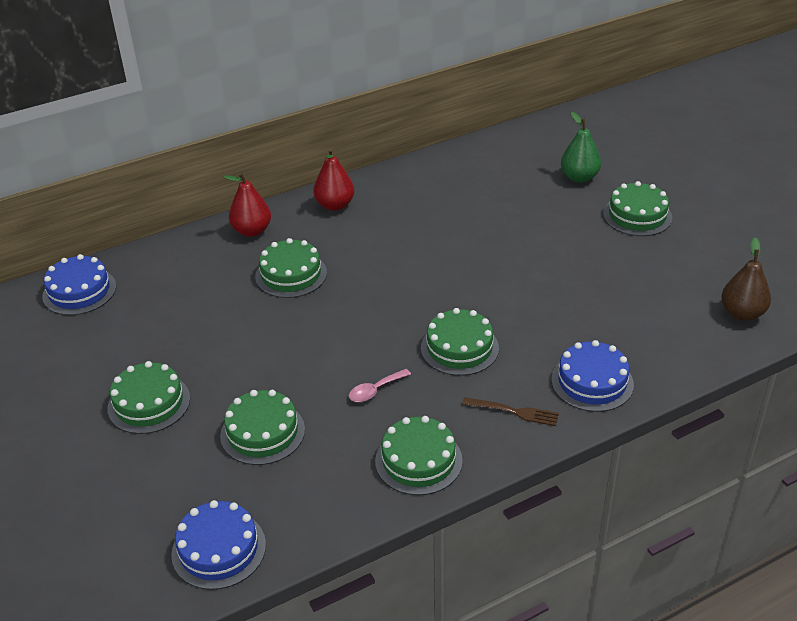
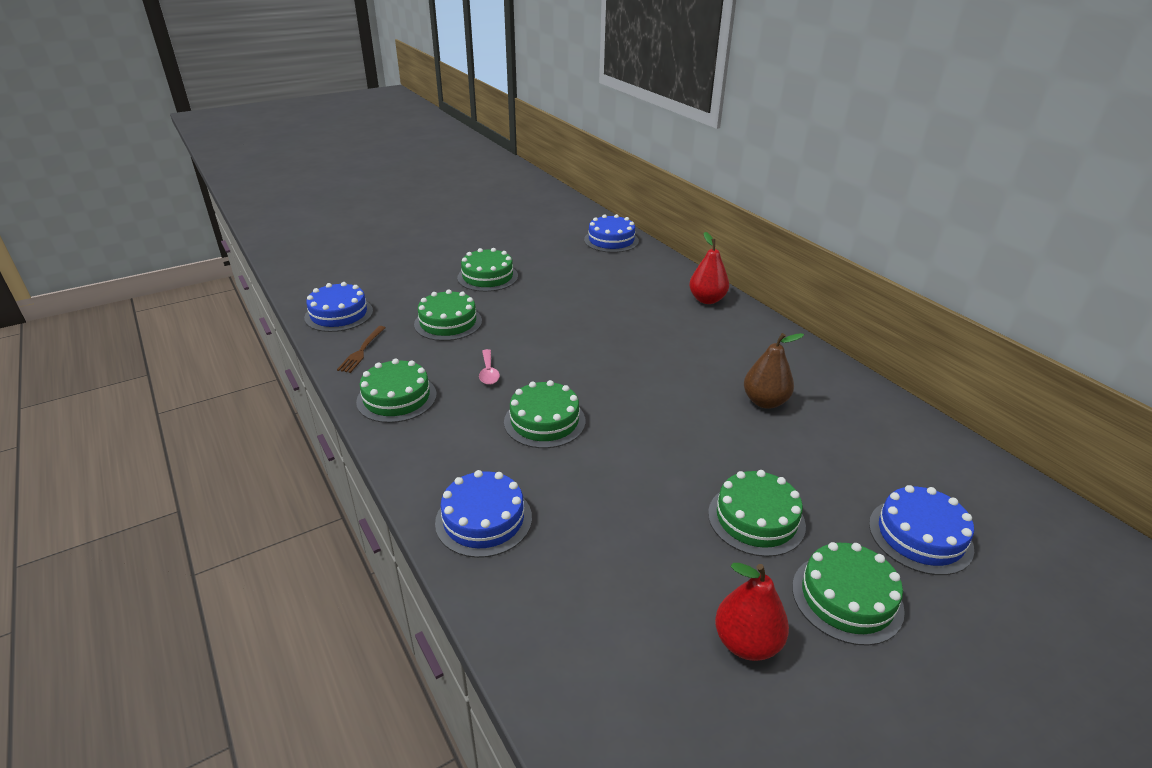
camera: 85 degrees right, 5 degrees down
green cake [255,238,327,298] -> green cake moved to [708,470,806,557]
red pear [313,148,354,211] -> red pear moved to [715,563,789,661]
pink spoon [349,369,411,402] -> pink spoon turned 150 degrees counterclockwise [479,349,500,385]
brown fork [462,397,559,426] -> brown fork moved to [337,326,386,373]
green pear [561,112,601,183] -> blue cake [869,485,974,575]
brown pear [721,237,771,321] -> brown pear moved to [744,333,804,409]

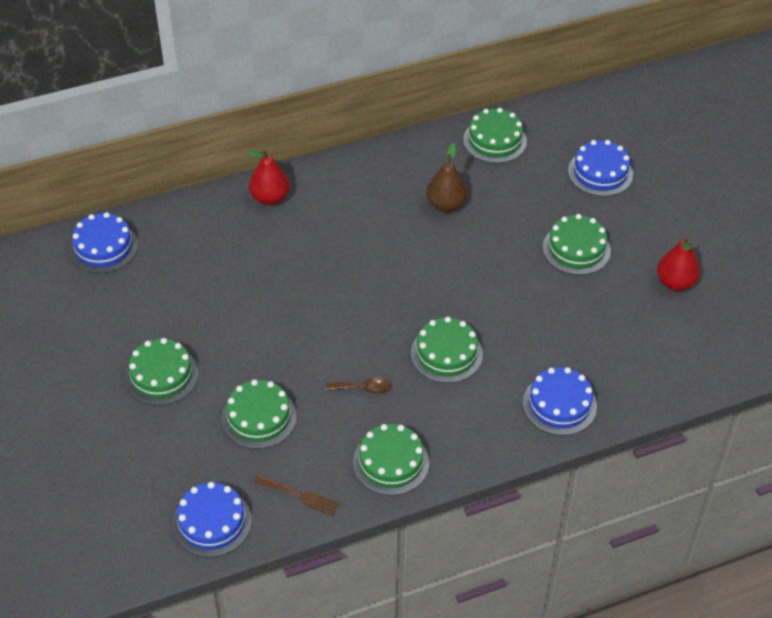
camera: 80 degrees left, 15 degrees up
pink spoon [479,349,500,385] -> brown spoon [326,377,391,394]
green cake [792,542,905,646] -> green cake moved to [463,108,527,163]

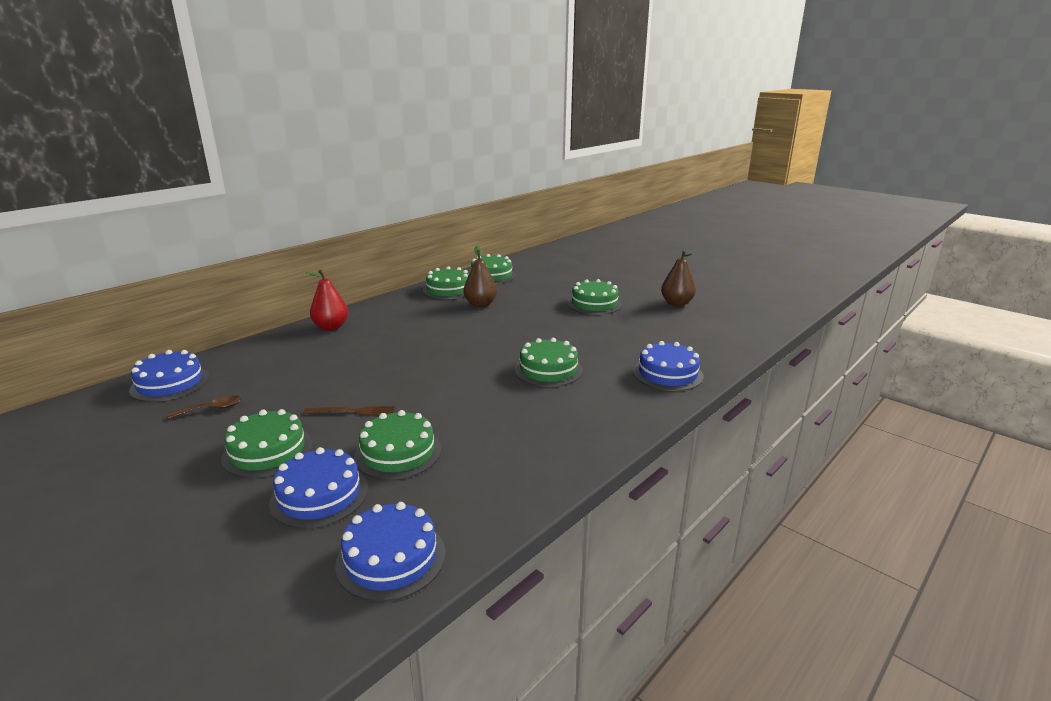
camera: 25 degrees left, 25 degrees down
brown fork [253,474,339,516] -> brown fork moved to [303,406,395,416]
brown spoon [326,377,391,394] -> brown spoon moved to [168,395,241,419]
green cake [353,424,429,496] -> green cake moved to [423,266,469,299]
blue cake [568,140,633,196] -> blue cake moved to [269,447,368,528]
red pear [657,237,700,291] -> brown pear [661,250,696,306]

